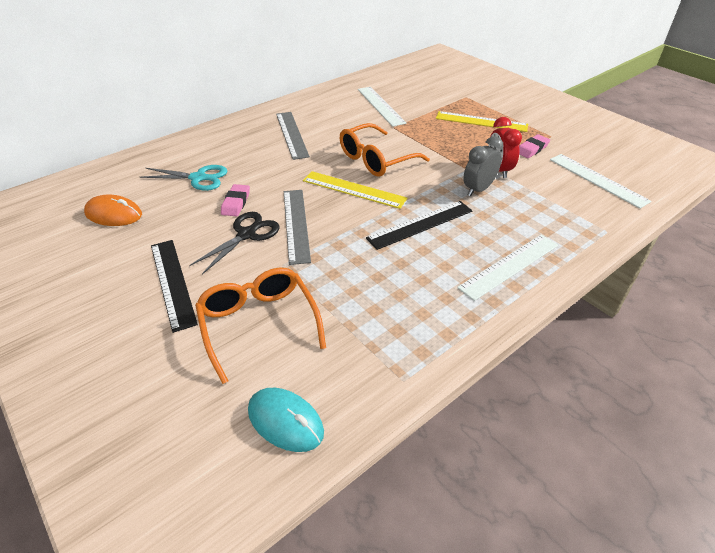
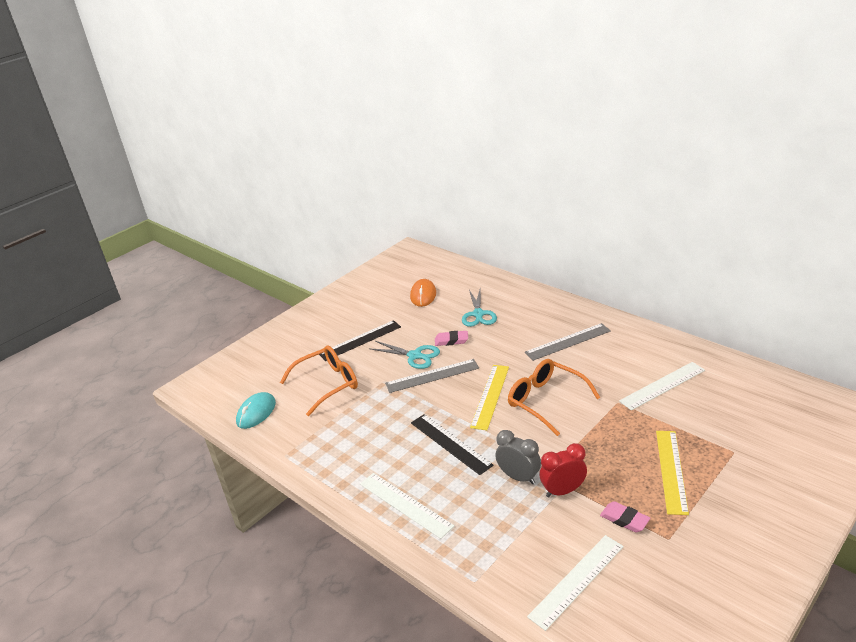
camera: 85 degrees right, 10 degrees down
black scissors [189,212,279,274] -> turquoise scissors [369,341,440,369]

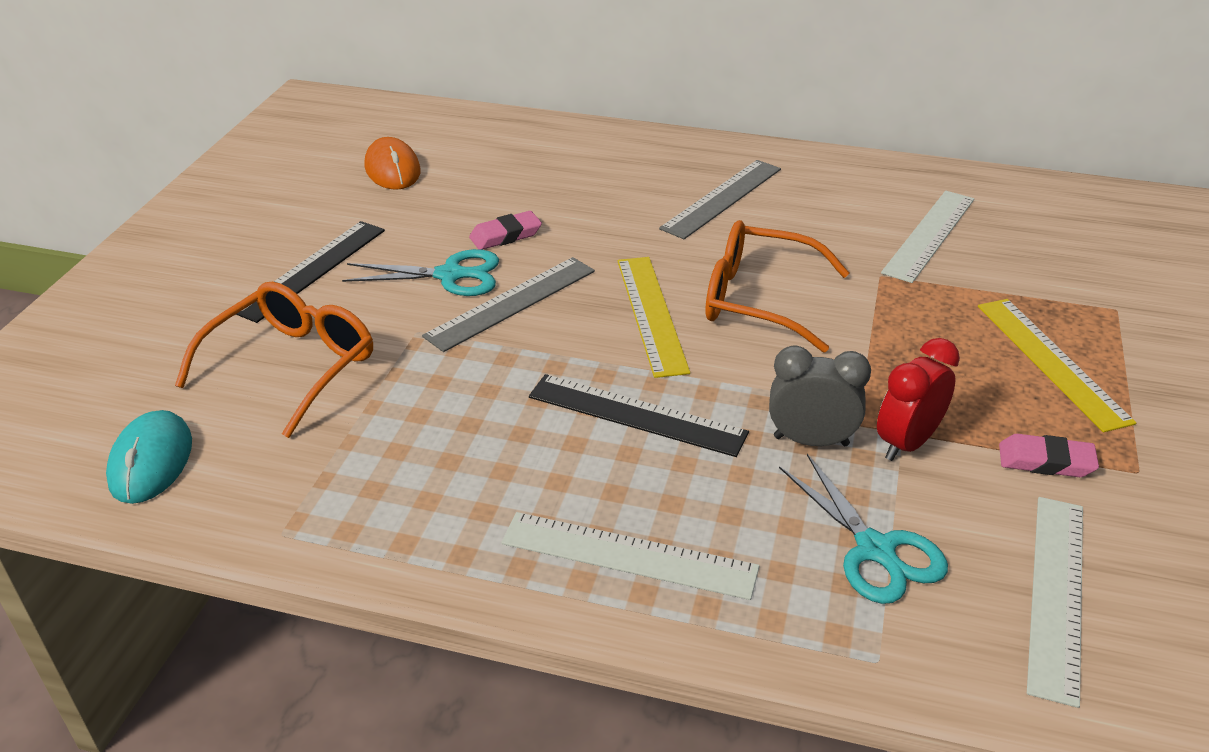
camera: 30 degrees left, 5 degrees up
turquoise scissors [462,290,497,327] -> turquoise scissors moved to [779,454,948,604]

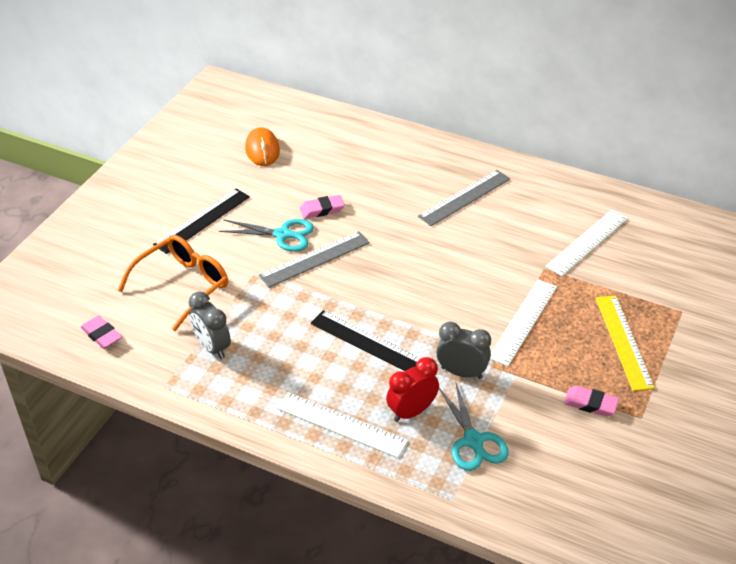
camera: 10 degrees right, 5 degrees up
turquoise mouse [106,410,192,504] -> pink eraser [81,315,122,349]
yellow ruler [618,257,690,378] -> none
orange glasses [706,220,849,353] -> none
red clock [877,338,960,461] -> red clock moved to [386,357,439,422]
white ruler [1027,497,1083,708] -> white ruler moved to [490,279,557,366]
none -> grey clock [188,291,231,359]

